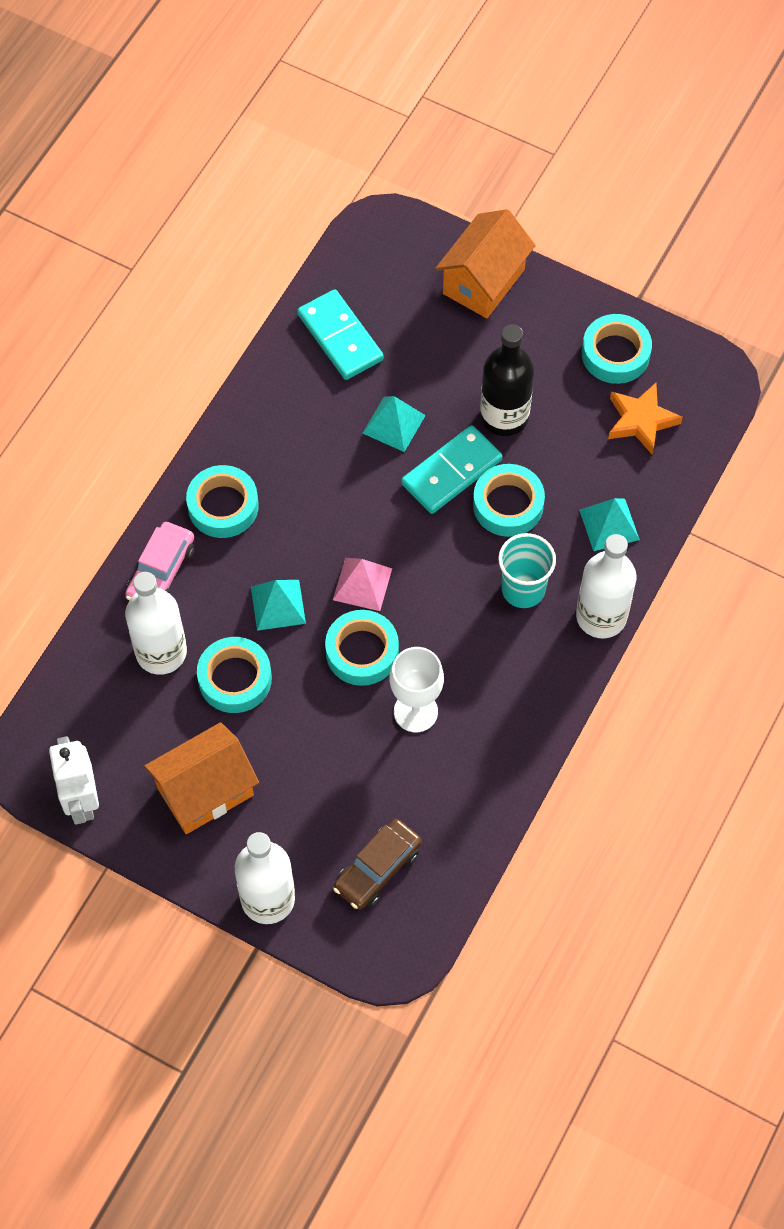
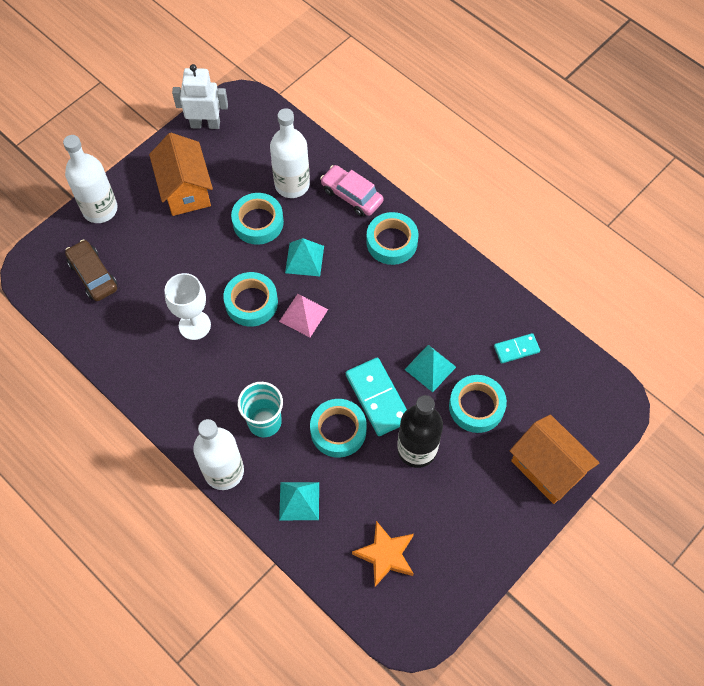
camera: 105 degrees right, 0 degrees up
turquoise domino [297,289,384,380] -> turquoise domino [494,333,540,364], size x0.57
turquoise tape [582,314,652,384] -> turquoise tape moved to [449,375,507,433]

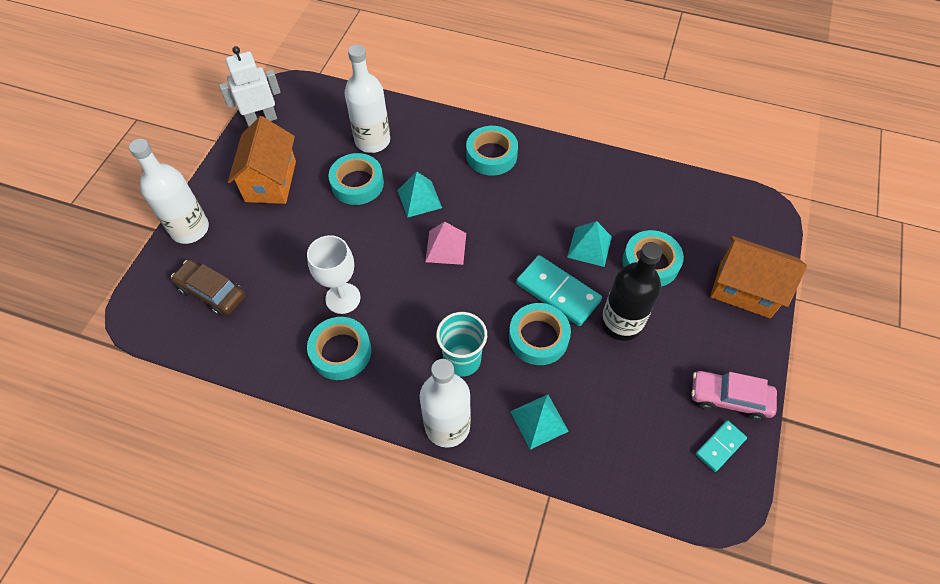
camera: 25 degrees left, 5 degrees down
orange house [149,133,213,216] -> orange house turned 45 degrees clockwise [228,116,296,204]
turquoise tape [223,272,278,327] -> turquoise tape moved to [307,317,371,380]
pink car [320,165,383,216] -> pink car moved to [691,371,777,421]
orange star [352,521,414,587] -> none
turquoise domino [494,333,540,364] -> turquoise domino moved to [696,420,747,472]

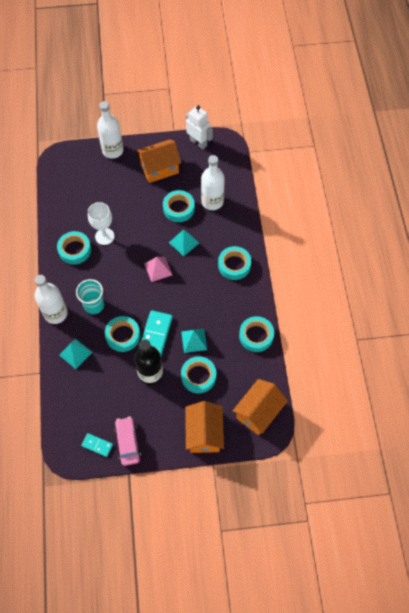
camera: 65 degrees right, 5 degrees up
brown car [171,260,245,316] -> none
none -> orange house [233,379,288,435]
none -> turquoise tape [239,316,274,352]

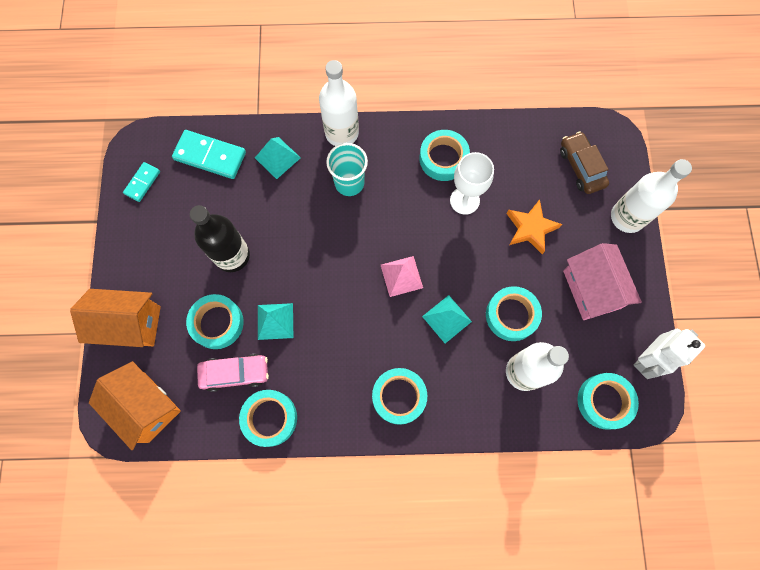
camera: 95 degrees right, 10 degrees up
turquoise tape [105,316,140,352] -> turquoise tape moved to [577,373,639,429]
pink car [114,416,141,466] -> pink car moved to [197,354,269,392]
orange house [136,139,181,183] -> pink house [563,243,642,320]
turquoise domino [139,310,173,356] -> turquoise domino moved to [172,130,246,179]
none -> orange star [506,199,562,254]
none -> brown car [560,131,609,194]

